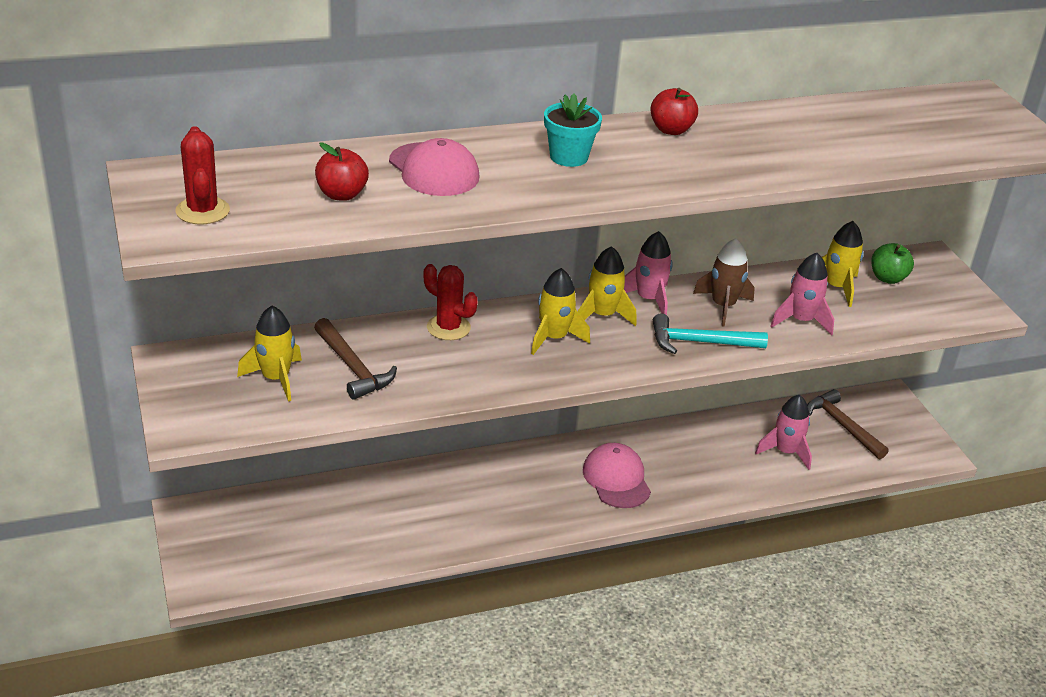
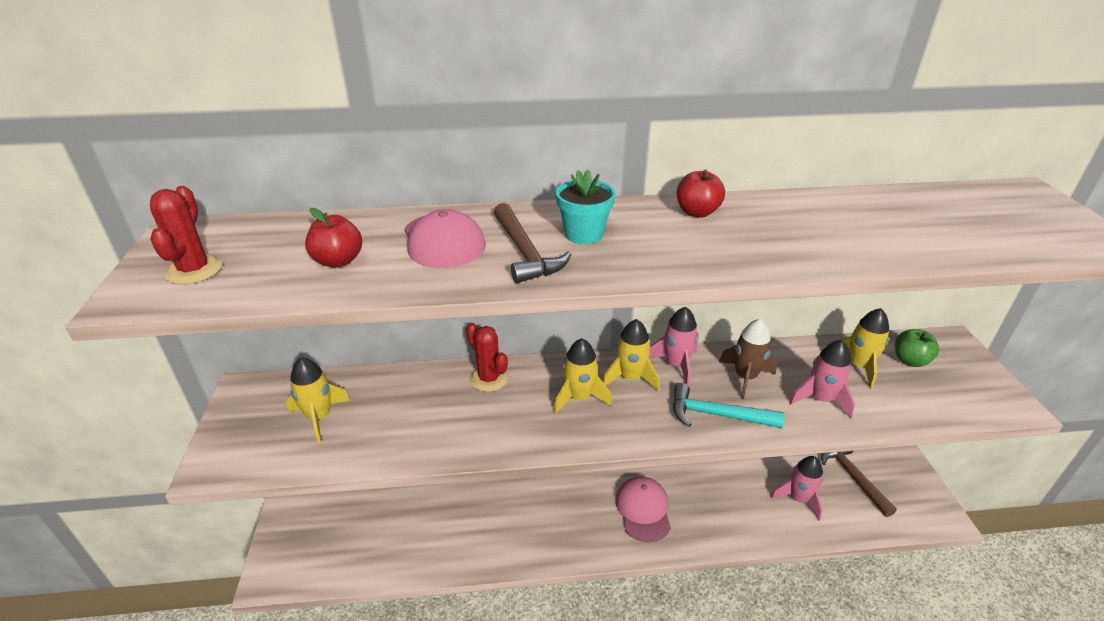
camera: 15 degrees right, 0 degrees up
brown hammer [314,318,397,400] -> brown hammer moved to [494,203,572,283]

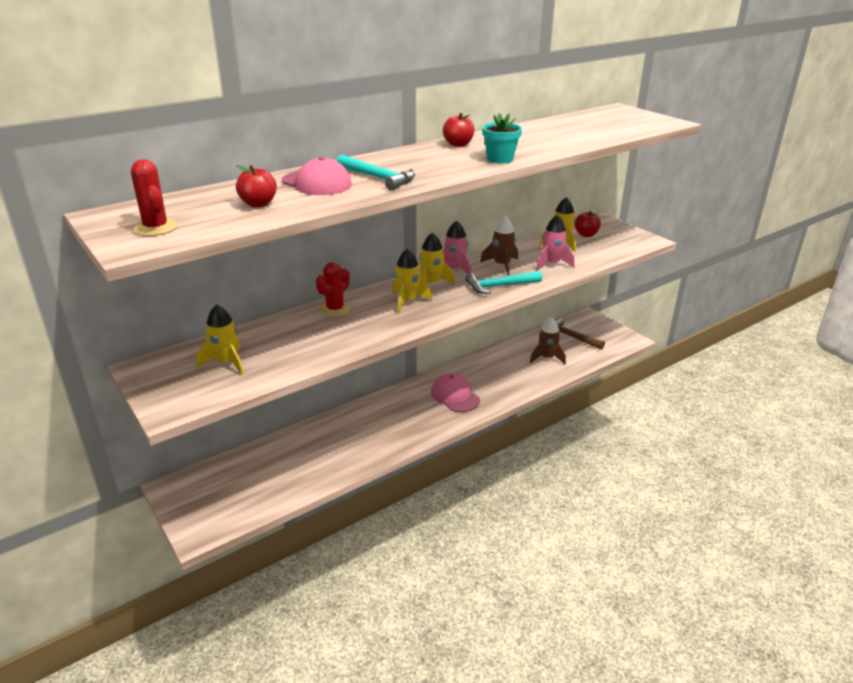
camera: 30 degrees left, 5 degrees down
red cactus [466,323,509,392] -> red cactus turned 75 degrees counterclockwise [316,262,351,317]
brown hammer [494,203,572,283] -> turquoise hammer [337,155,415,190]
turquoise flower pot [556,170,616,244] -> turquoise flower pot moved to [482,113,522,163]
pink rocket [771,456,823,521] -> brown rocket [530,317,566,364]
green apple [895,329,939,367] -> red apple [574,211,601,237]

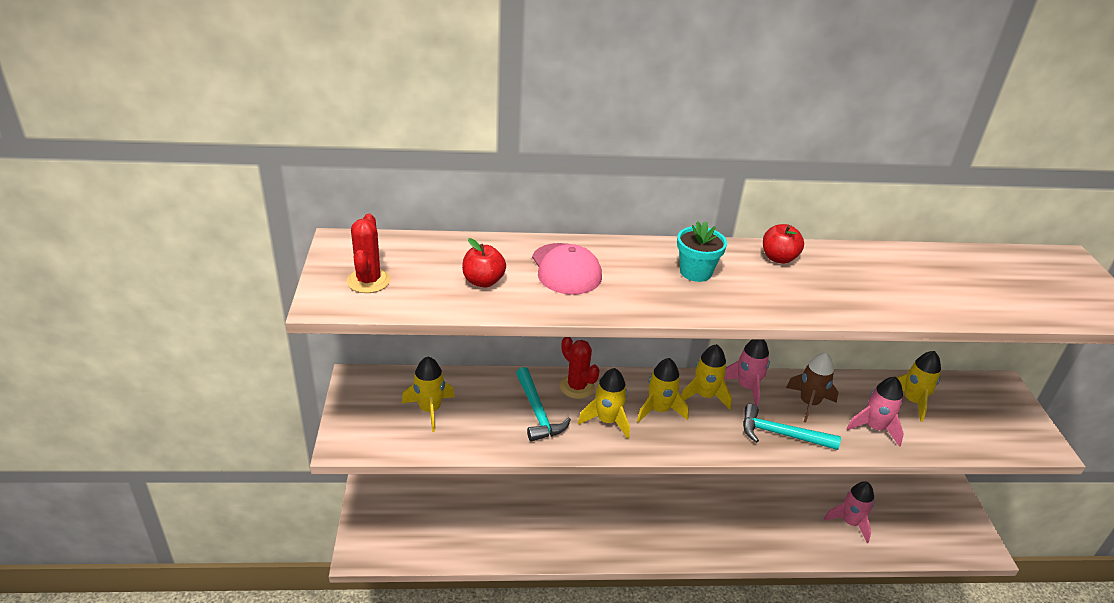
camera: 30 degrees right, 5 degrees up
red cactus [316,262,351,317] -> red cactus turned 75 degrees clockwise [560,337,600,399]
turquoise hammer [337,155,415,190] -> turquoise hammer moved to [516,367,571,442]
pink cap [431,373,480,412] -> none
turquoise flower pot [482,113,522,163] -> turquoise flower pot moved to [677,221,727,282]
brown rocket [530,317,566,364] -> pink rocket [824,481,874,543]
brown hammer [555,318,605,350] -> none
red apple [574,211,601,237] -> none
none -> yellow rocket [578,368,630,439]

